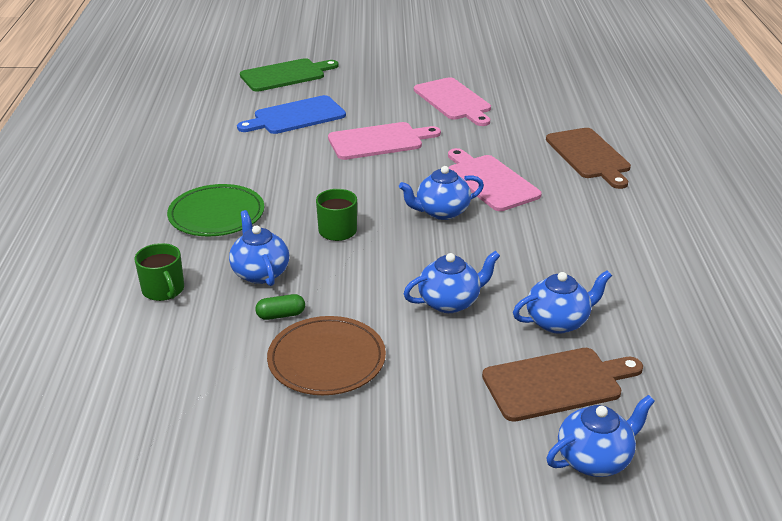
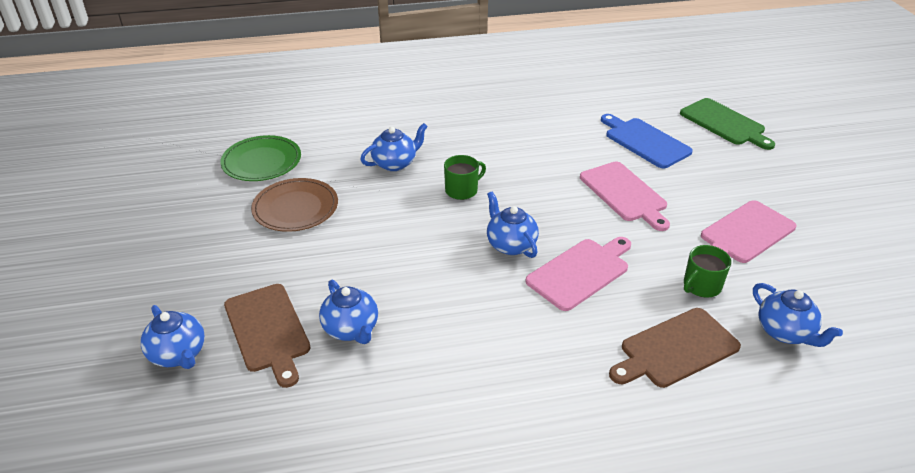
camera: 80 degrees right, 5 degrees up
green mug [135,243,184,301] -> green mug moved to [684,245,731,297]
green plate [167,184,264,236] -> green plate moved to [220,135,301,181]
green capsule [256,294,305,320] -> none
blue teapot [404,251,500,313] -> blue teapot moved to [753,283,843,347]

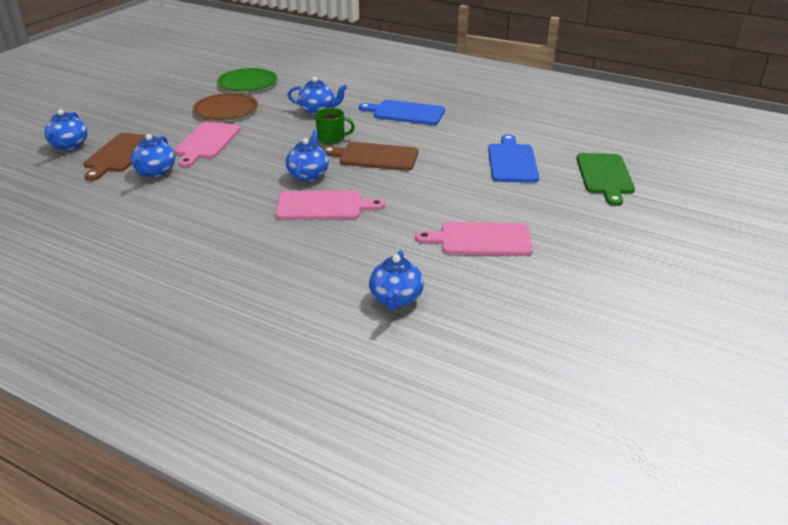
camera: 40 degrees right, 5 degrees down
pink cutting board [580,162,670,231] -> pink cutting board moved to [175,122,241,167]
brown cutting board [609,308,741,388] -> brown cutting board moved to [322,142,418,171]
green mug [684,245,731,297] -> none
none -> blue cutting board [359,100,445,125]

